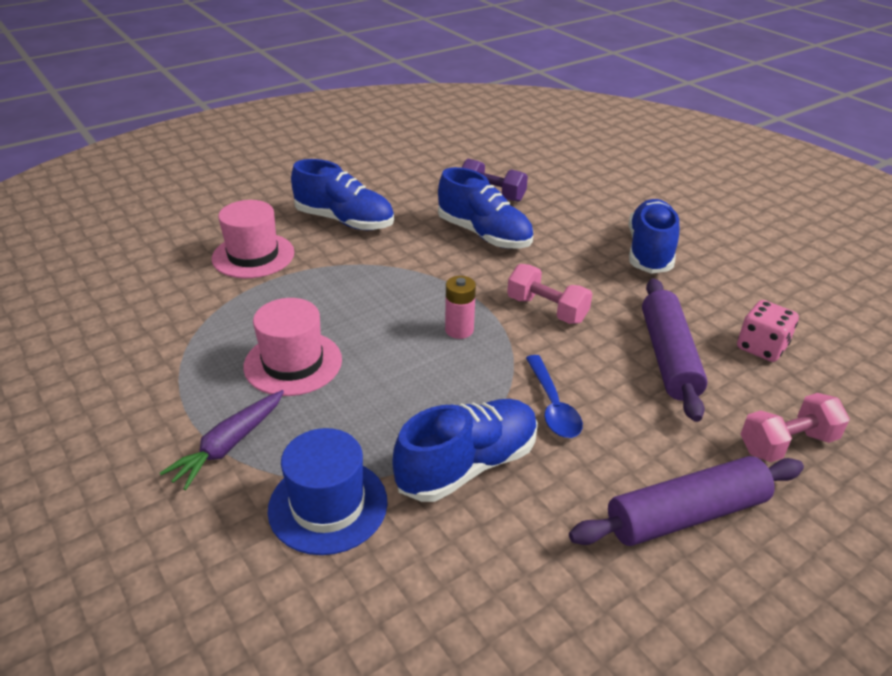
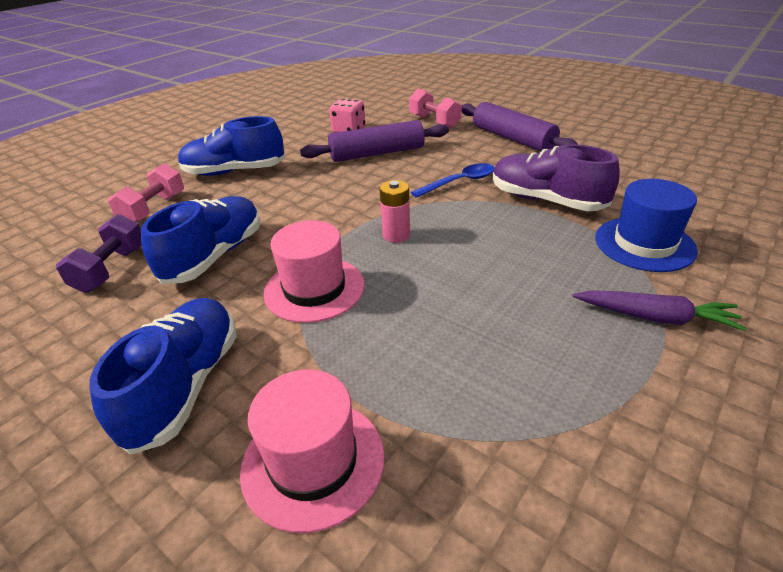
camera: 105 degrees left, 0 degrees up
pink hat [243,298,342,396] -> pink hat moved to [264,220,365,323]
blue shoe [393,399,538,502] -> purple shoe [492,144,620,211]
pink dumbbell [507,264,592,324] -> pink dumbbell moved to [108,163,184,222]

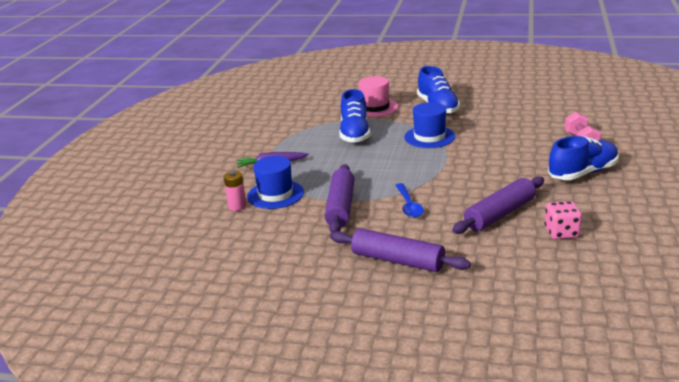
camera: 155 degrees right, 10 degrees down
purple dumbbell [56,214,142,293] -> none
blue shoe [141,196,261,284] -> blue shoe moved to [339,89,370,143]
pink hat [264,220,365,323] -> blue hat [404,103,455,148]
pink battery [380,180,410,243] -> pink battery moved to [224,171,247,211]
pink dumbbell [409,88,462,128] -> none
blue spoon [411,163,495,198] -> blue spoon turned 45 degrees counterclockwise [395,183,424,218]
purple shoe [492,144,620,211] -> purple rolling pin [325,164,355,233]

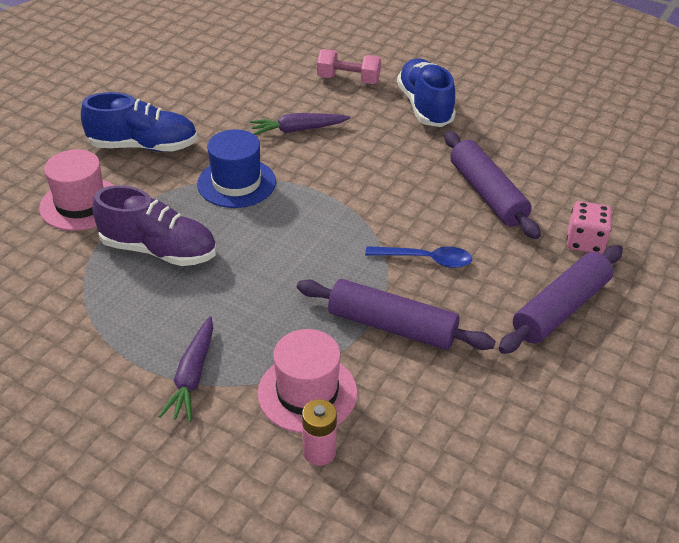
camera: 75 degrees left, 15 degrees up
blue hat [247,156,304,209] -> pink hat [258,329,357,433]
blue shoe [339,89,370,143] -> purple shoe [92,185,217,266]
pink dice [545,201,582,239] -> pink dice moved to [567,201,612,254]
none -> purple carrot [250,113,350,135]

